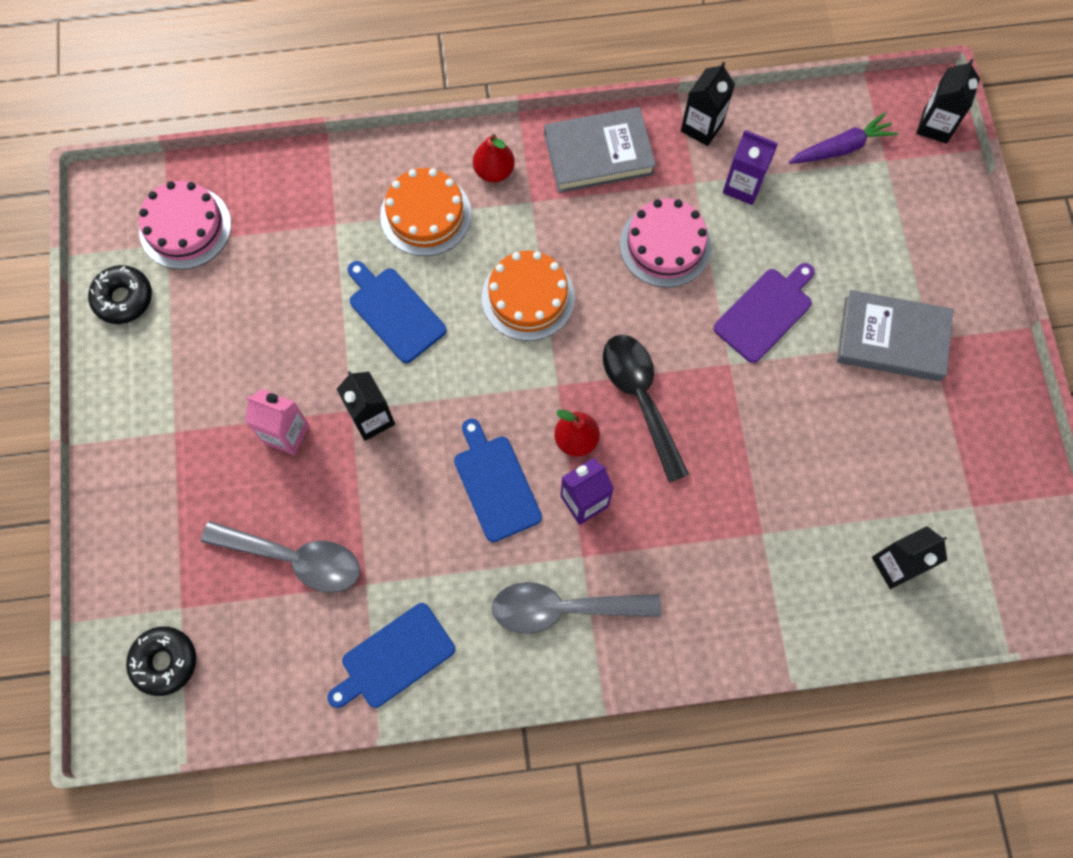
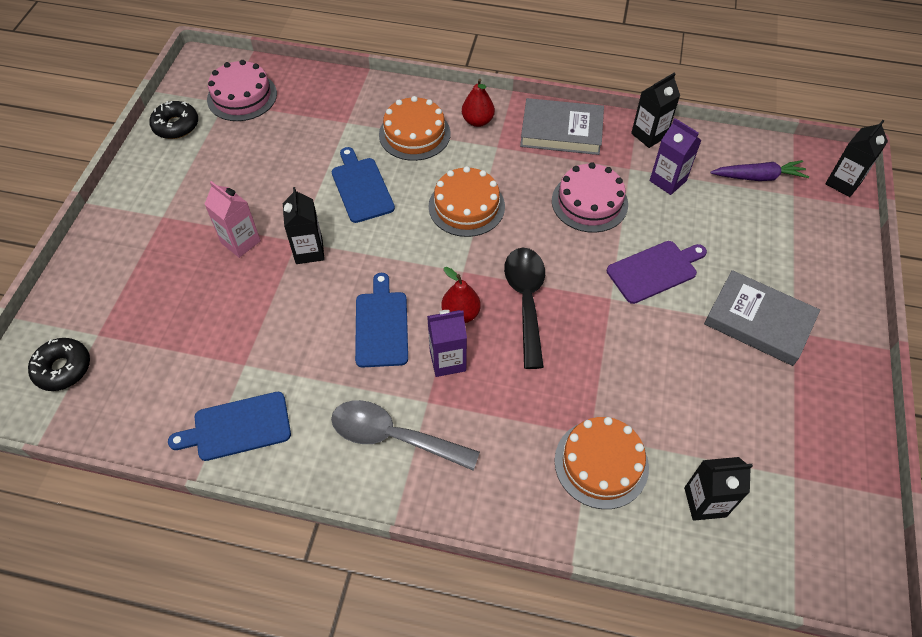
camera: 20 degrees right, 15 degrees down
grey spoon [201,521,360,593] -> none
none -> orange cake [554,417,649,509]

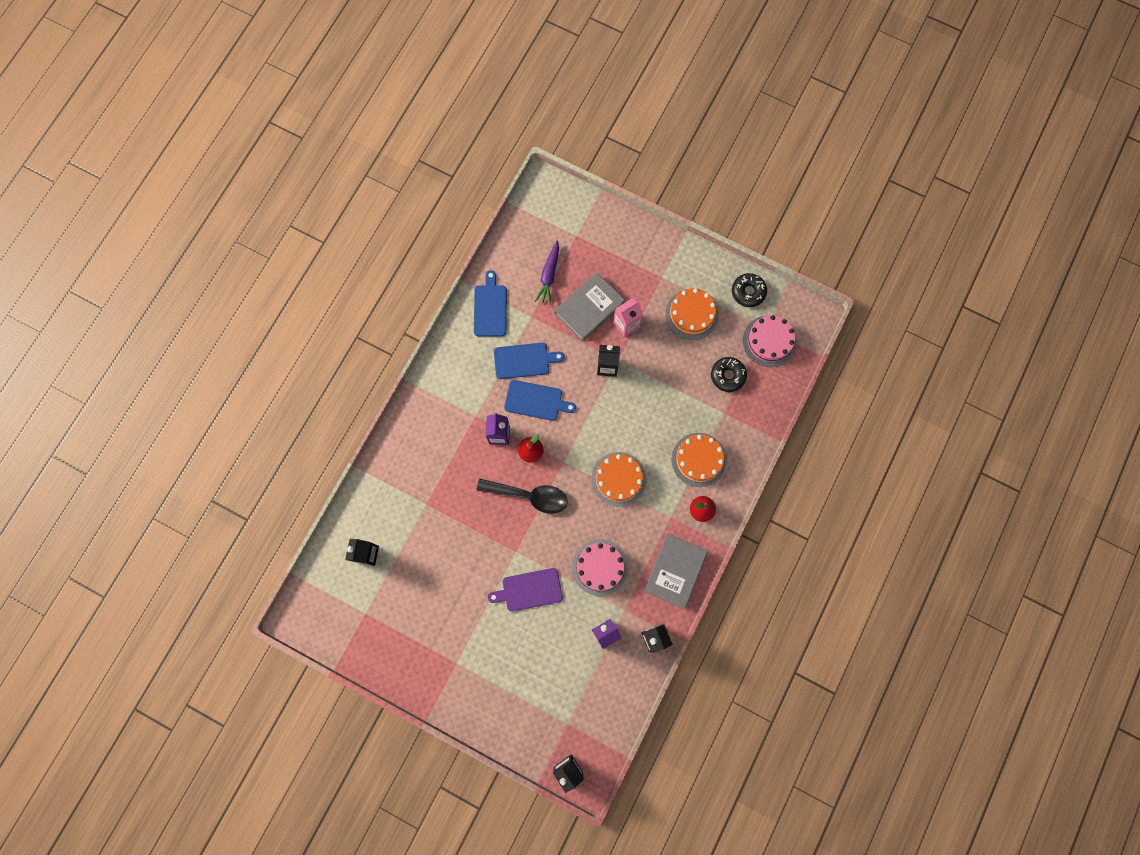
camera: 105 degrees right, 20 degrees up
black donut [28,338,90,391] -> black donut moved to [711,357,747,392]
grey spoon [331,400,480,471] -> none
blue cutting board [332,147,395,223] -> blue cutting board moved to [494,343,564,379]
orange cake [554,417,649,509] -> orange cake moved to [665,288,719,340]
purple cutting board [607,241,707,304] -> purple cutting board turned 90 degrees clockwise [488,568,563,612]
grey book [704,270,820,366] -> grey book moved to [554,272,624,342]
purple carrot [710,160,809,181] -> purple carrot moved to [535,240,559,305]

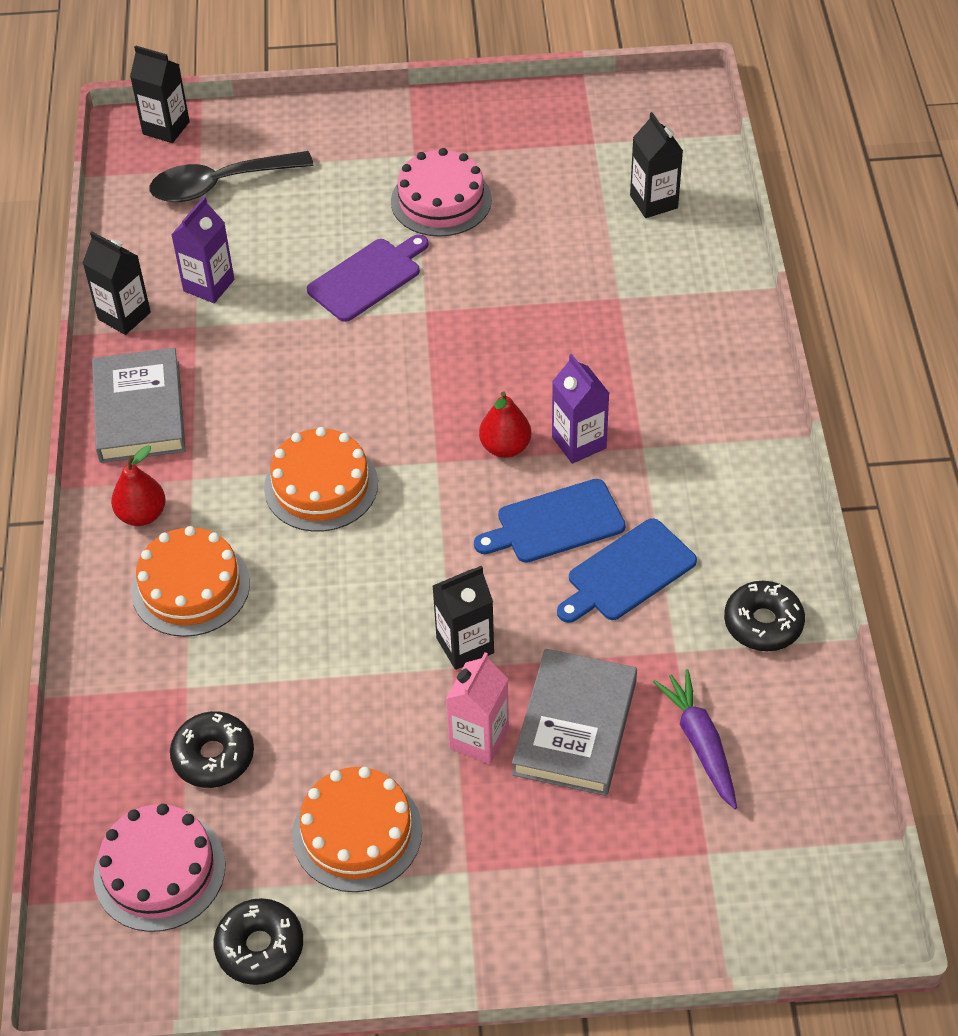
camera: 150 degrees right, 25 degrees down
blue cutting board [474,270,507,336] -> black donut [724,581,805,651]
black spoon [477,479,568,514] -> black spoon moved to [149,151,314,202]
pink cake [572,539,629,596] -> pink cake moved to [391,148,492,237]

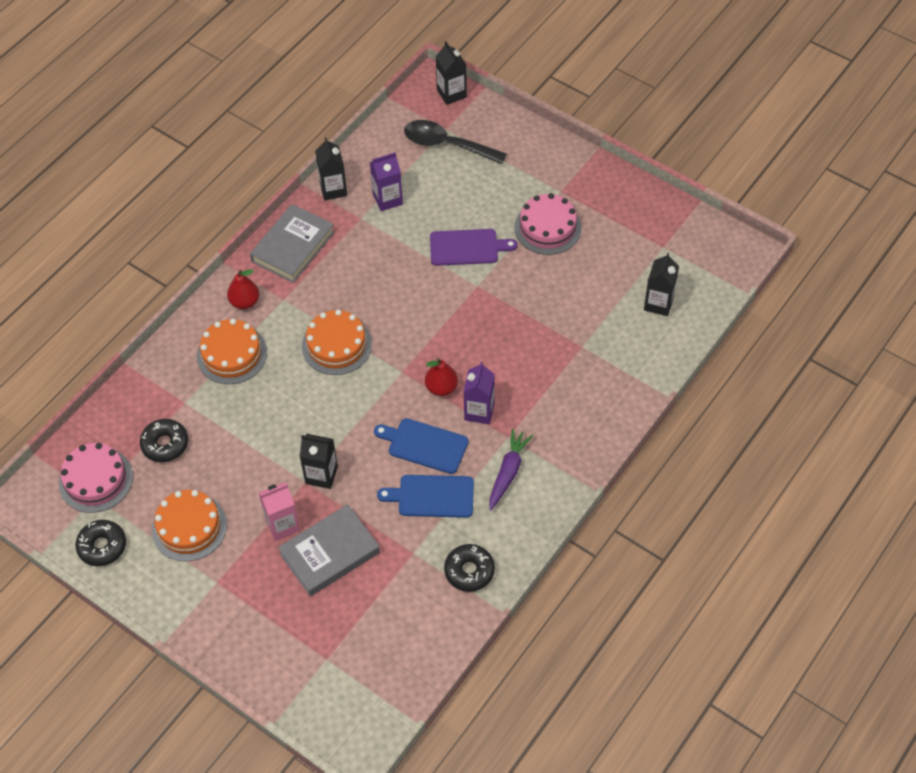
camera: 40 degrees right, 5 degrees up
purple carrot [653,669,737,809] -> purple carrot moved to [489,429,533,510]

